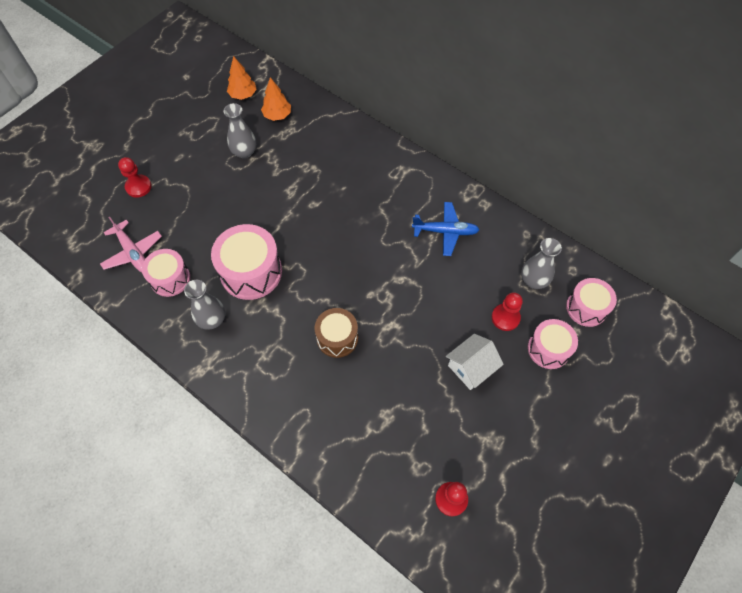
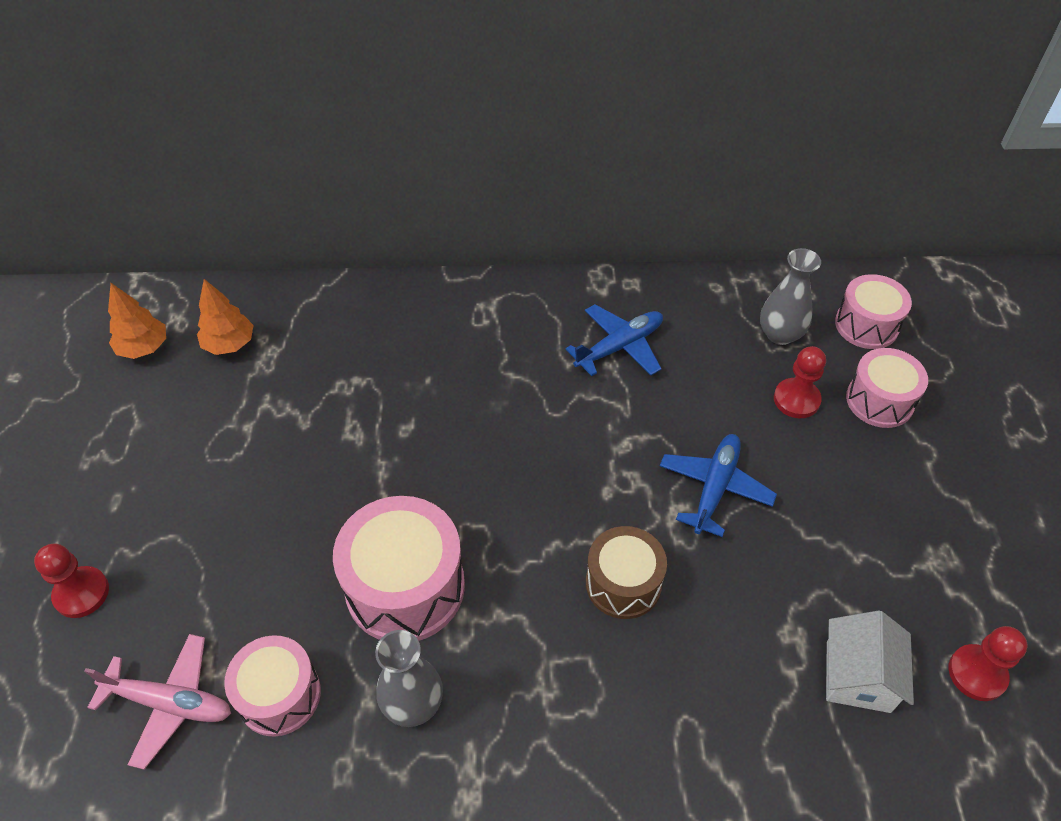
camera: 40 degrees left, 10 degrees down
grey vase [223,103,256,158] -> none
white house [446,334,504,390] -> white house moved to [826,610,914,713]
none -> blue plane [660,434,777,537]

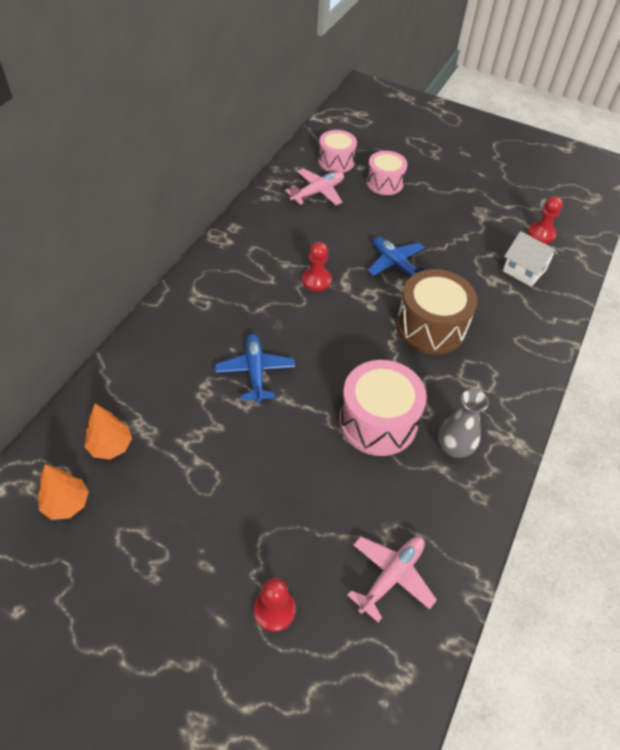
camera: 65 degrees left, 0 degrees up
pink drum [224,635,321,736] -> none
blue plane [566,304,663,376] -> blue plane moved to [215,334,295,403]
brown drum [586,526,667,619] -> brown drum [396,269,477,354], size x1.57
grey vase [760,248,821,345] -> pink plane [285,168,344,205]
red pawn [774,346,826,418] -> red pawn moved to [302,242,332,292]

